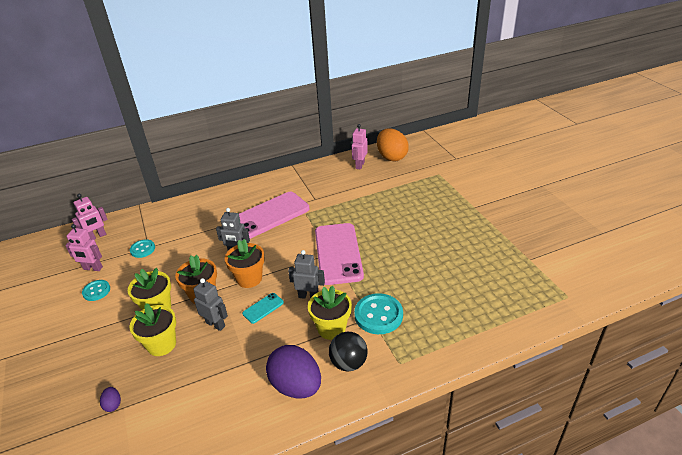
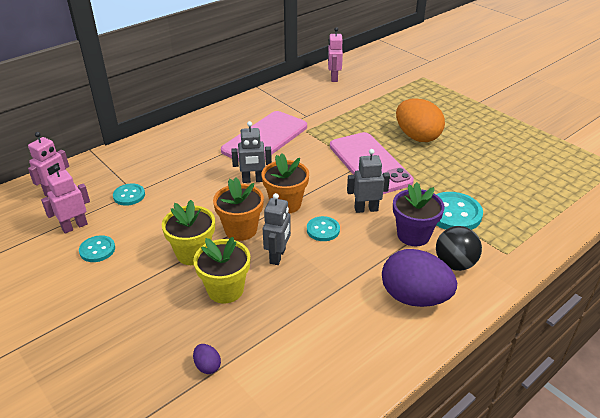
camera: 20 degrees left, 0 degrees up
pink robot [65,224,103,271] -> pink robot turned 150 degrees clockwise [41,165,90,234]
grey robot [194,278,228,331] -> grey robot turned 90 degrees clockwise [263,193,291,265]
turquoise phone [242,293,284,324] -> turquoise button [307,216,340,241]
yellow flower pot [308,285,352,340] -> purple flower pot [393,182,445,246]
orange egg [377,128,409,162] -> orange egg moved to [396,98,445,142]

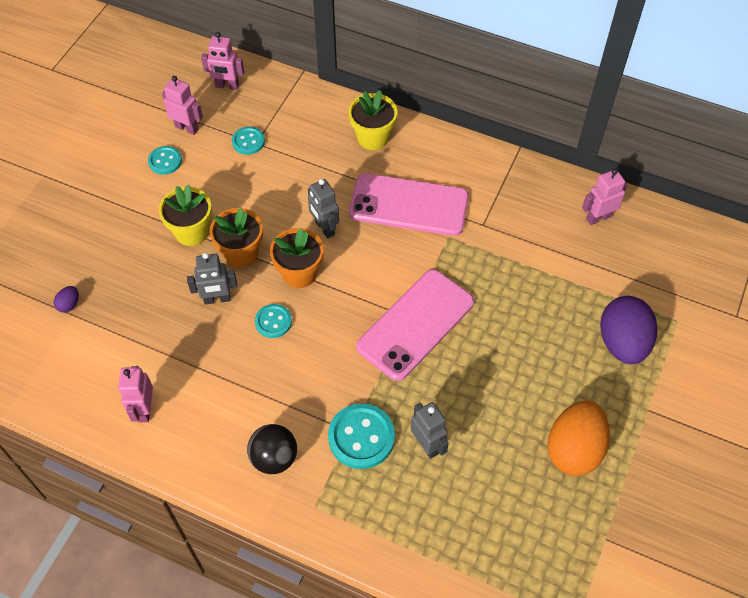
camera: 65 degrees right, 20 degrees up
yellow flower pot [193,237,250,303] -> yellow flower pot moved to [349,90,397,150]
grey robot [347,149,390,213] -> grey robot moved to [411,402,449,459]
purple egg [382,249,457,307] -> purple egg moved to [600,296,657,364]
purple flower pot [393,182,445,246] -> none
orange egg [396,98,445,142] -> orange egg moved to [547,401,610,476]
none -> pink robot [118,366,153,422]

